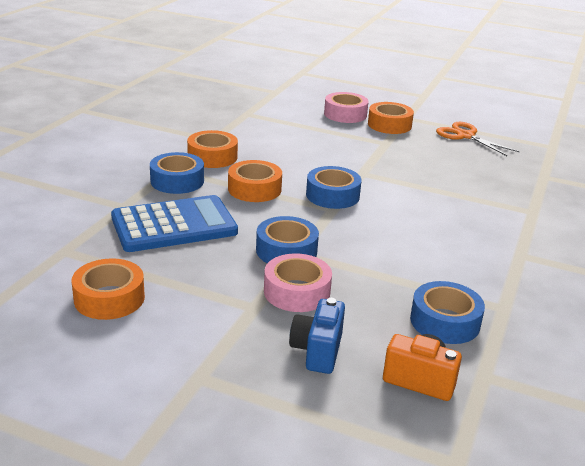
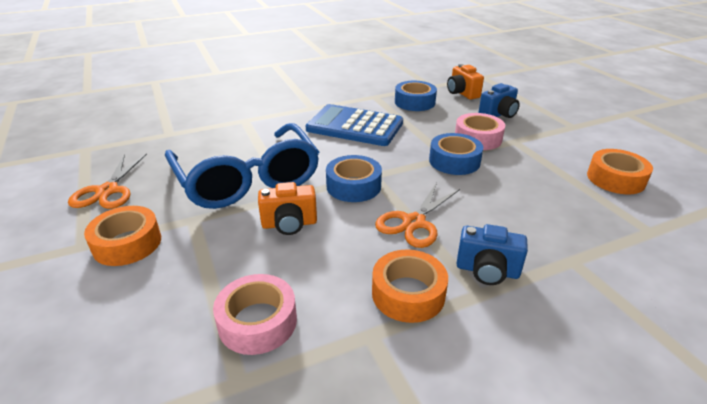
camera: 135 degrees left, 5 degrees up
blue calculator [111,195,238,252] -> blue calculator moved to [306,104,403,146]
blue tape [150,152,204,194] -> blue camera [456,224,528,285]
orange tape [228,160,282,202] -> orange scissors [375,183,460,248]
pink tape [324,92,369,123] -> pink tape moved to [213,274,297,355]
none -> blue glasses [165,123,319,209]
none -> orange camera [258,182,317,235]

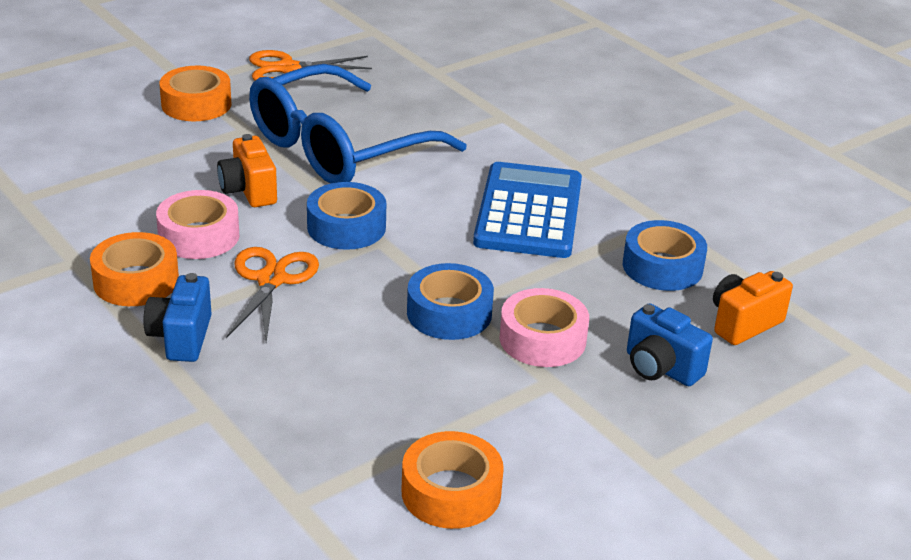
camera: 75 degrees right, 0 degrees up
pink tape [213,274,297,355] -> pink tape moved to [156,190,239,259]
orange scissors [375,183,460,248] -> orange scissors turned 75 degrees clockwise [226,247,319,342]

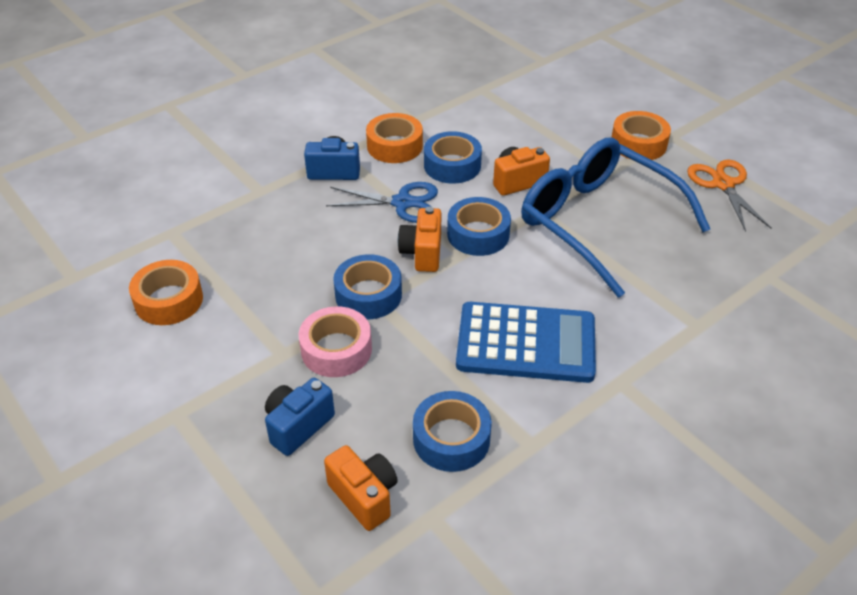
camera: 90 degrees right, 10 degrees up
pink tape [156,190,239,259] -> blue tape [424,131,482,184]
orange scissors [226,247,319,342] -> blue scissors [326,182,438,223]
none -> orange camera [398,206,442,272]

